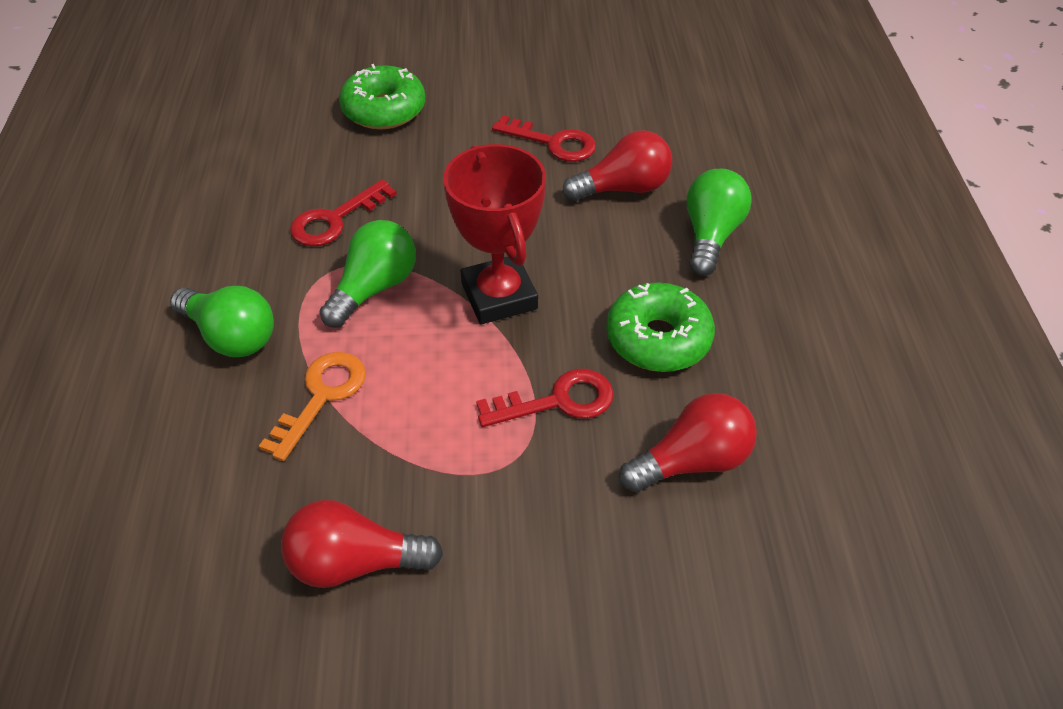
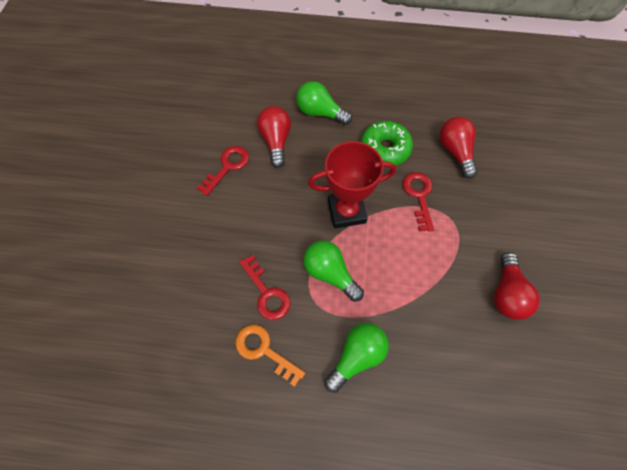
camera: 80 degrees left, 15 degrees up
orange key [259,352,366,461] -> orange key moved to [236,324,305,387]
green donut [339,64,425,129] -> none

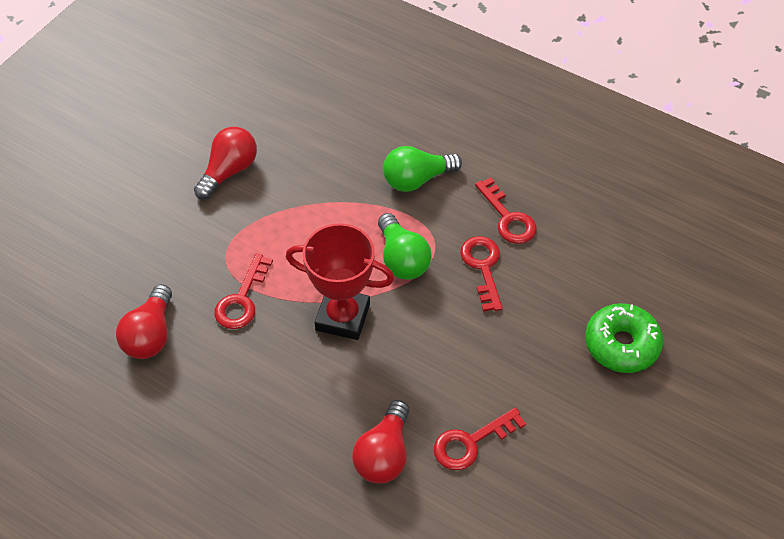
camera: 155 degrees left, 10 degrees down
orange key [236,324,305,387] -> red key [475,177,537,244]
green light bulb [296,81,352,125] -> none
green donut [361,121,413,166] -> green donut moved to [585,303,663,373]

